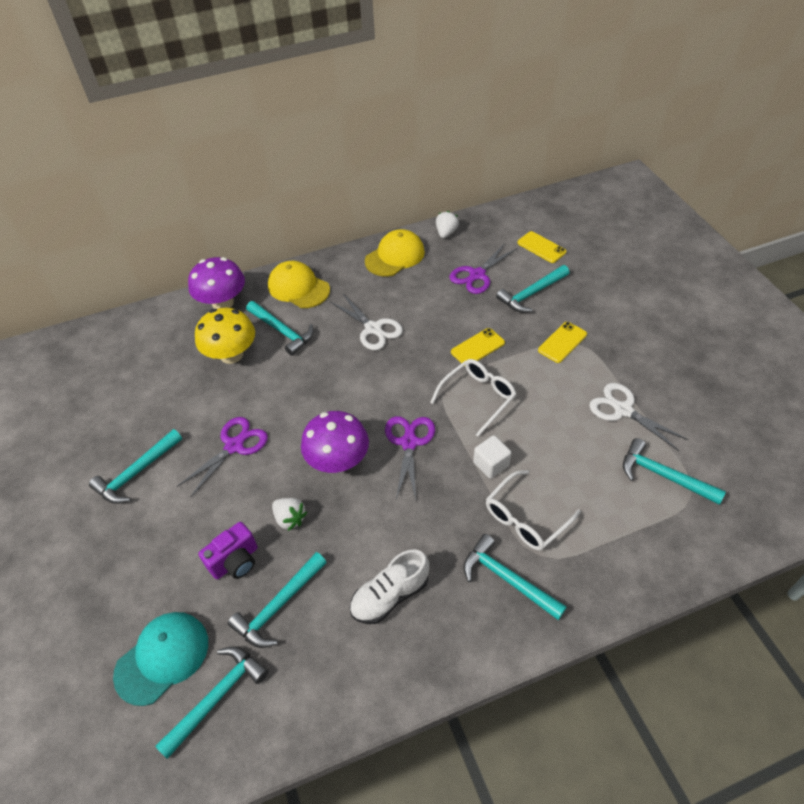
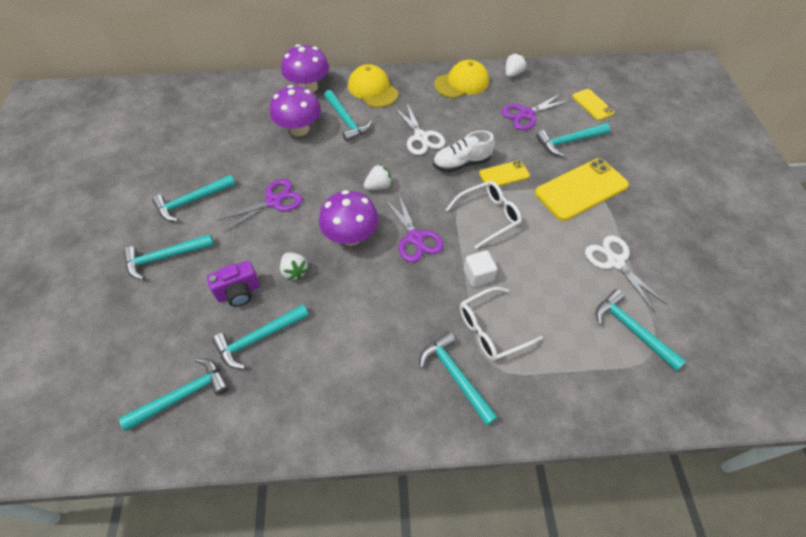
camera: 15 degrees right, 5 degrees up
turquoise cap [113,612,208,706] -> none
yellow mushroom [195,308,255,364] -> purple mushroom [270,85,321,136]
white shoe [350,550,429,624] -> white shoe moved to [433,131,495,172]
purple scissors [385,416,435,500] -> purple scissors turned 135 degrees clockwise [384,194,443,262]
yellow phone [538,322,587,363] -> yellow phone [535,158,629,221], size x1.87
none -> turquoise hammer [123,234,214,280]
none -> white strawberry [364,164,392,190]

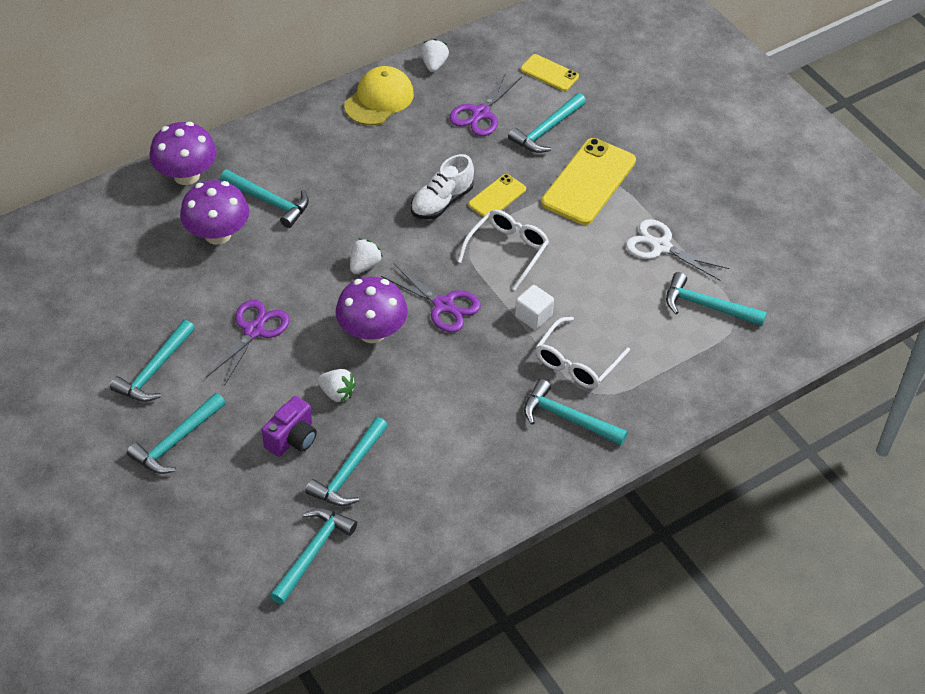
camera: 30 degrees left, 5 degrees down
yellow cap [348,64,398,108] -> none
white scissors [394,104,446,155] -> none

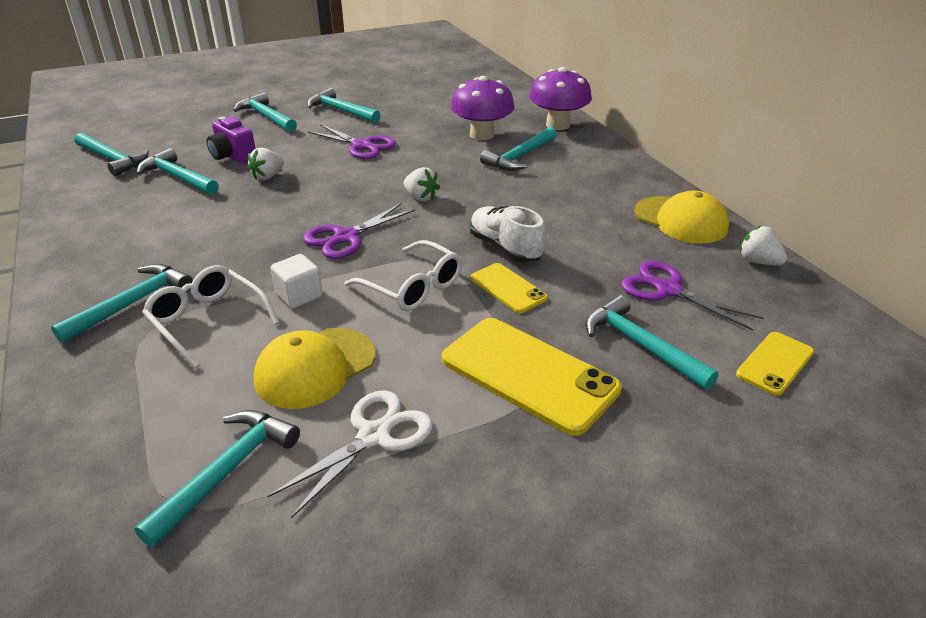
camera: 100 degrees right, 15 degrees down
purple mushroom [335,277,408,343] -> none
white strawberry [421,39,449,72] -> white strawberry turned 150 degrees counterclockwise [739,226,787,266]
none -> yellow cap [254,328,375,409]

